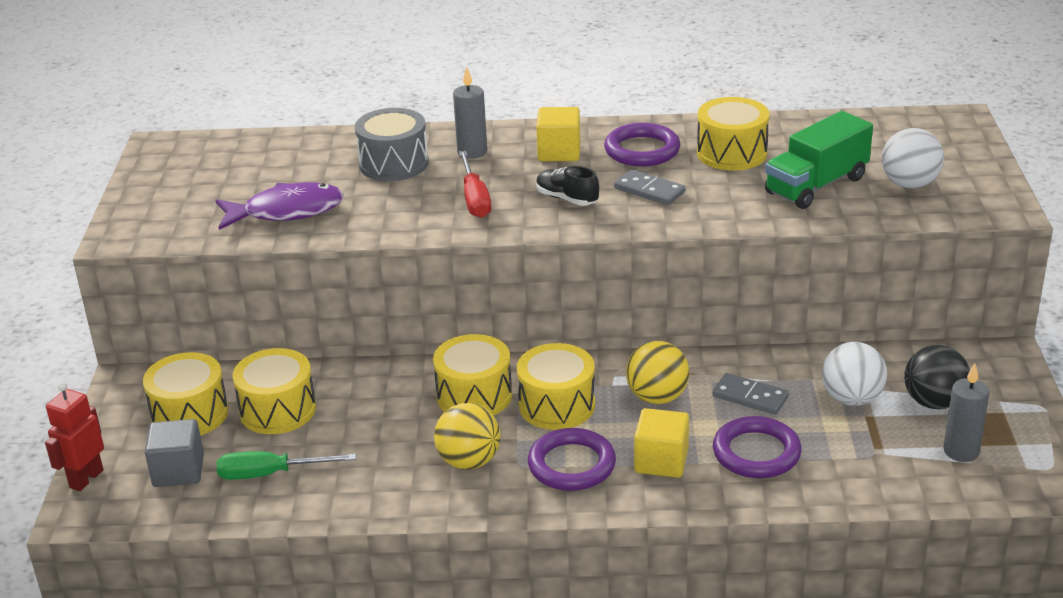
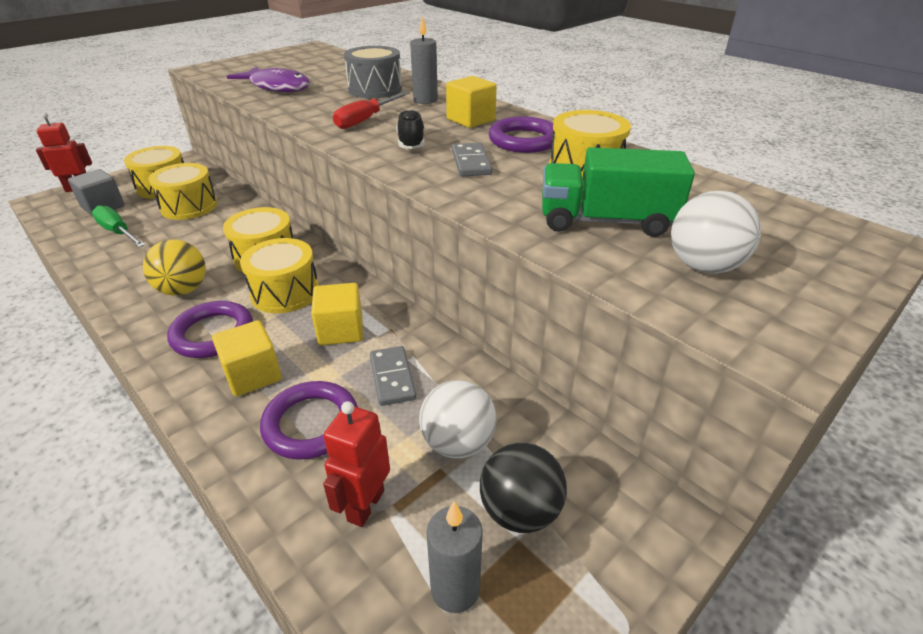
camera: 45 degrees right, 5 degrees up
yellow ball [626,341,690,404] -> yellow cube [311,283,363,345]
none -> red robot [323,401,390,527]

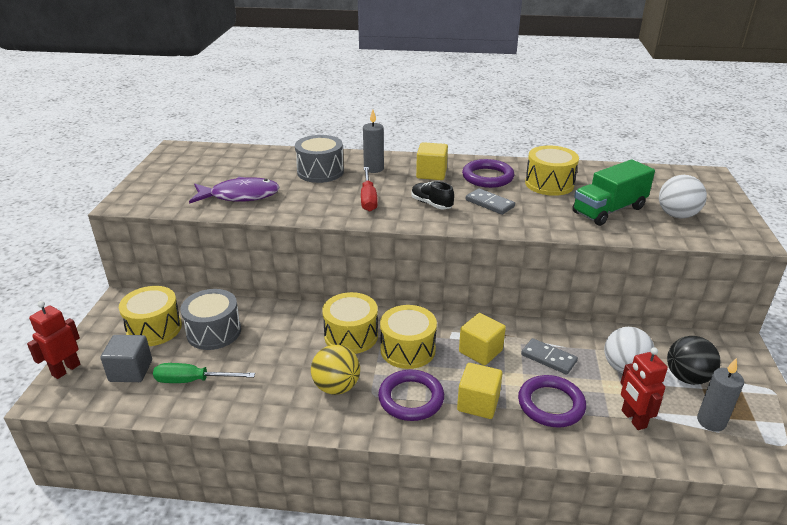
camera: 40 degrees left, 5 degrees down
yellow drum [148,163,217,220] -> grey drum [180,289,241,350]

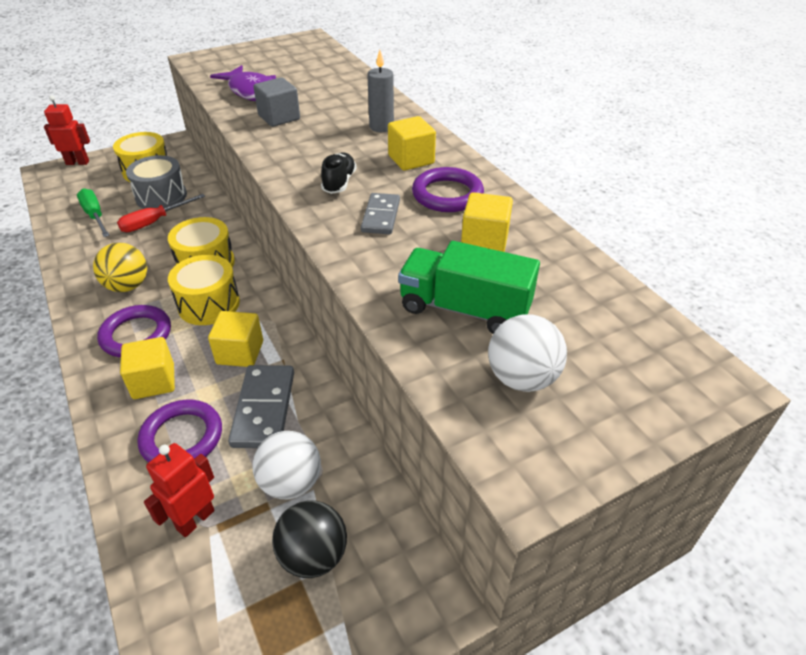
camera: 55 degrees right, 10 degrees up
grey cube [100,335,152,382] -> grey cube moved to [253,77,300,127]
grey drum [295,135,344,183] -> none
red screwdriver [361,167,378,211] -> red screwdriver moved to [117,194,205,232]
grey domino [521,338,578,375] -> grey domino [228,365,294,448], size x1.53
yellow drum [525,146,579,196] -> yellow cube [461,192,513,252]
grey candle [697,358,744,432] -> none

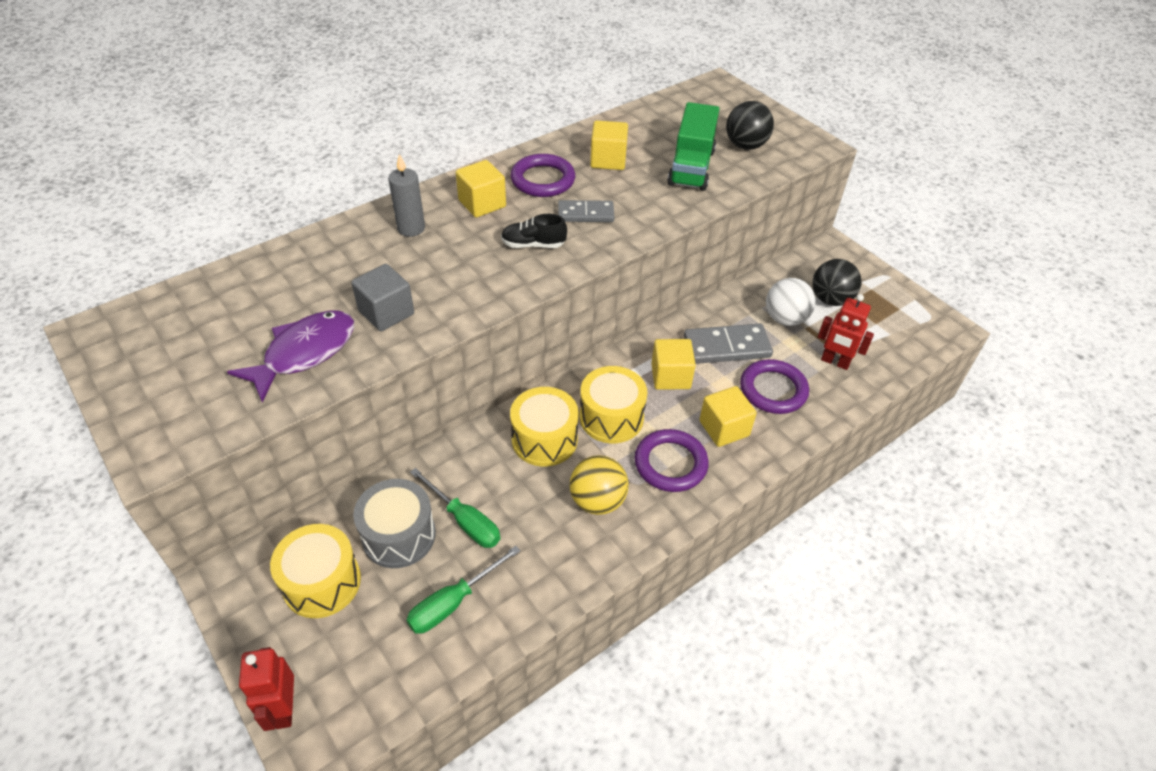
camera: 100 degrees left, 5 degrees up
red screwdriver [117,194,205,232] -> green screwdriver [410,468,500,548]
white ball [488,314,567,392] -> black ball [726,101,774,150]

